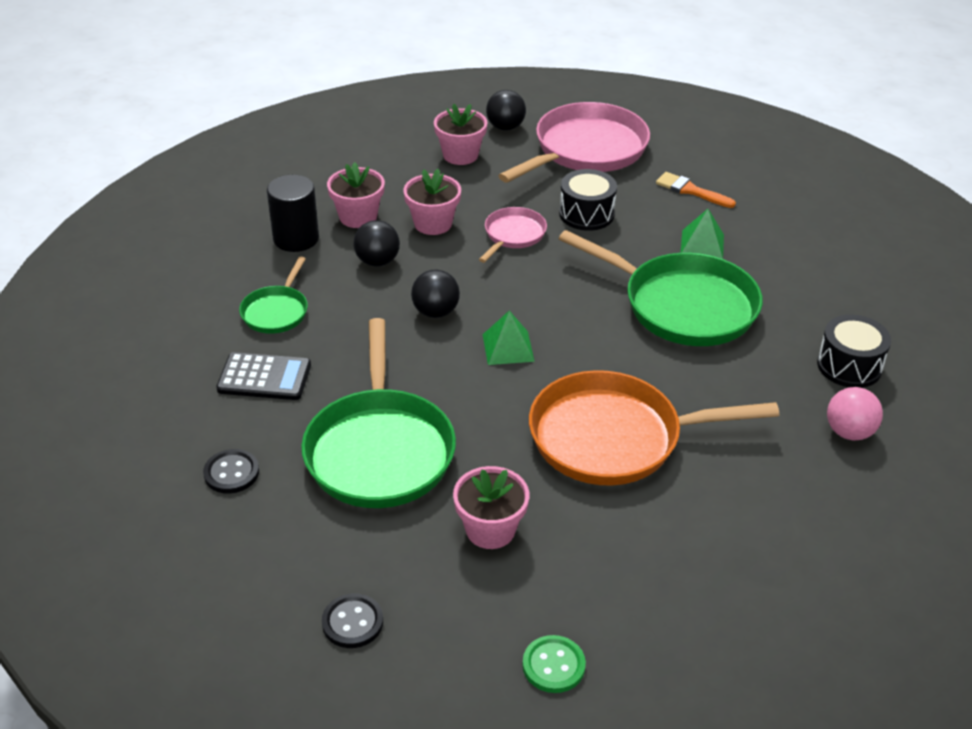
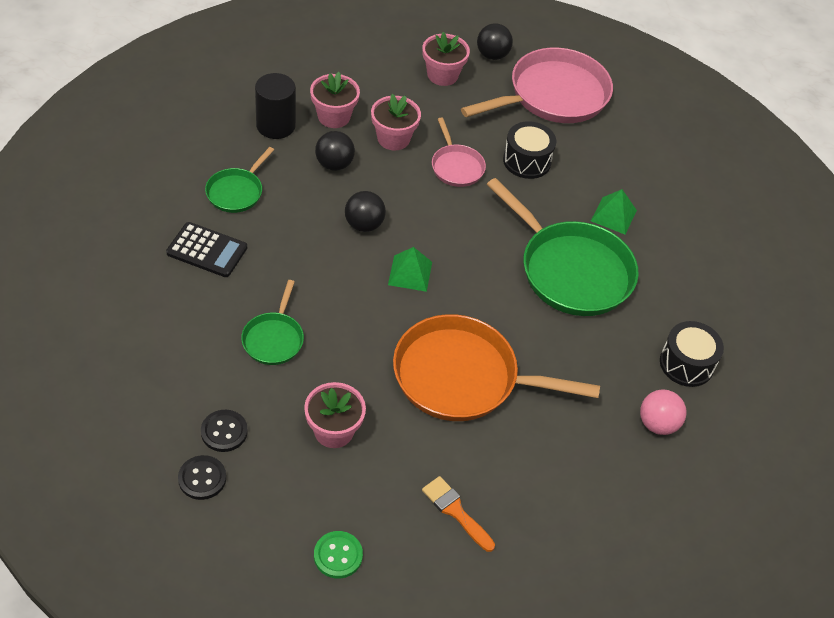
camera: 10 degrees right, 10 degrees up
black button [203,449,259,494] -> black button moved to [201,410,248,452]
green pan [301,318,456,508] -> green pan [241,280,304,365], size x0.50
pink pan [479,207,547,263] -> pink pan turned 120 degrees clockwise [432,117,486,187]
orange brush [656,172,736,208] -> orange brush moved to [422,476,495,552]

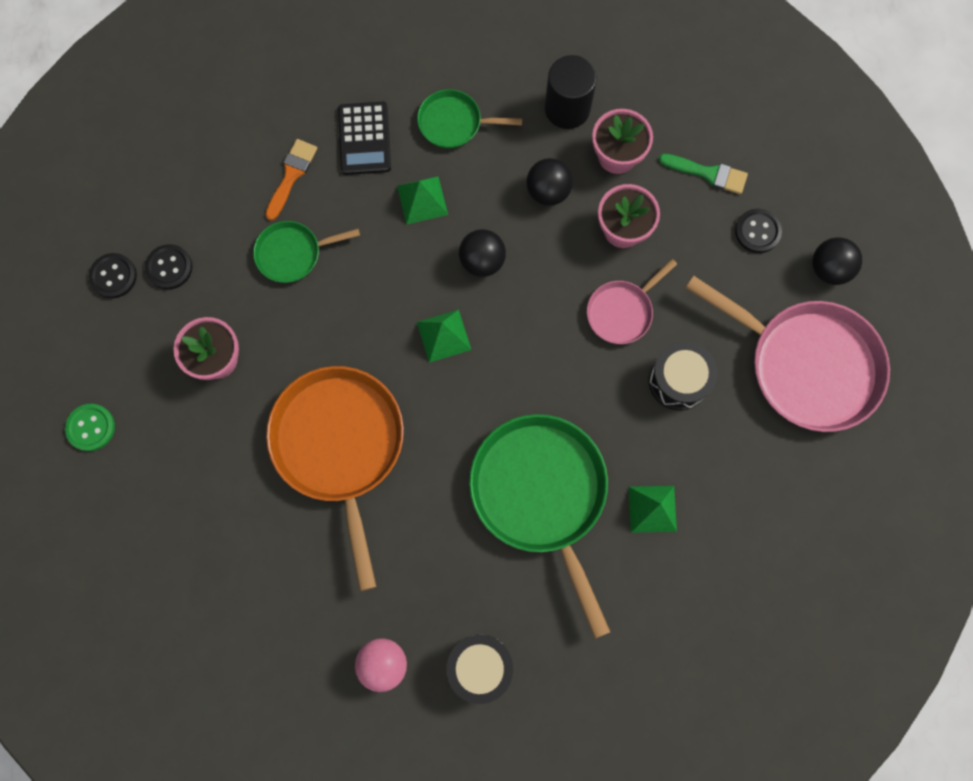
camera: 70 degrees right, 25 degrees up
orange brush [422,476,495,552] -> orange brush moved to [265,139,317,221]
pink flower pot [423,32,470,86] -> black button [735,209,782,253]
green pan [487,178,639,316] -> green pan turned 135 degrees clockwise [469,414,610,639]
none -> green pyramid [397,176,448,225]
none -> green brush [659,153,748,194]

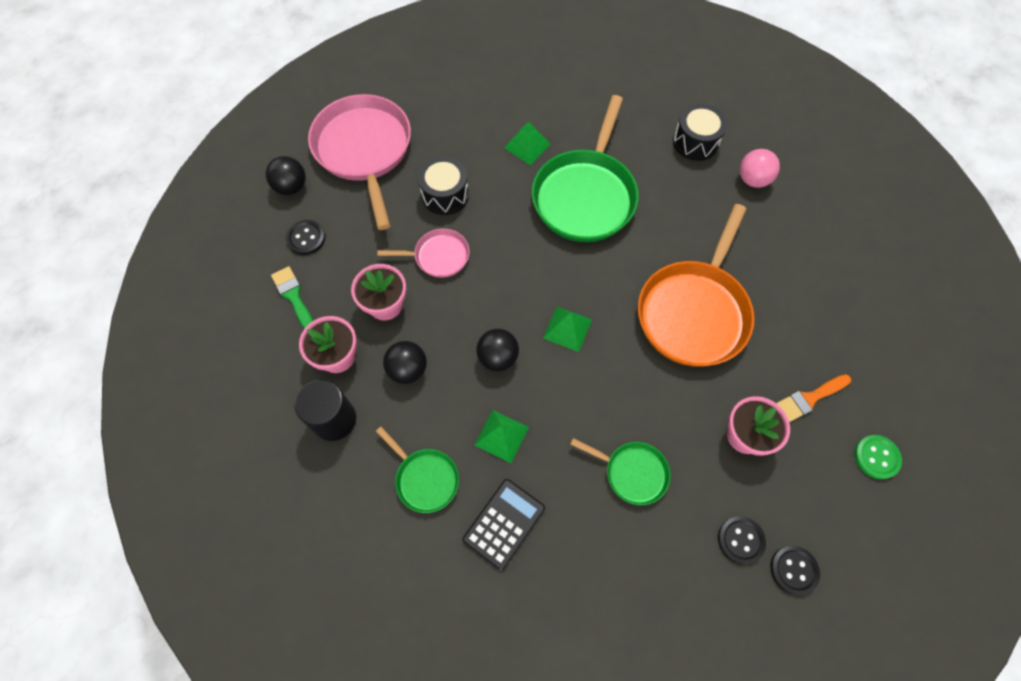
camera: 140 degrees left, 10 degrees down
orange brush [265,139,317,221] -> orange brush moved to [776,374,851,422]

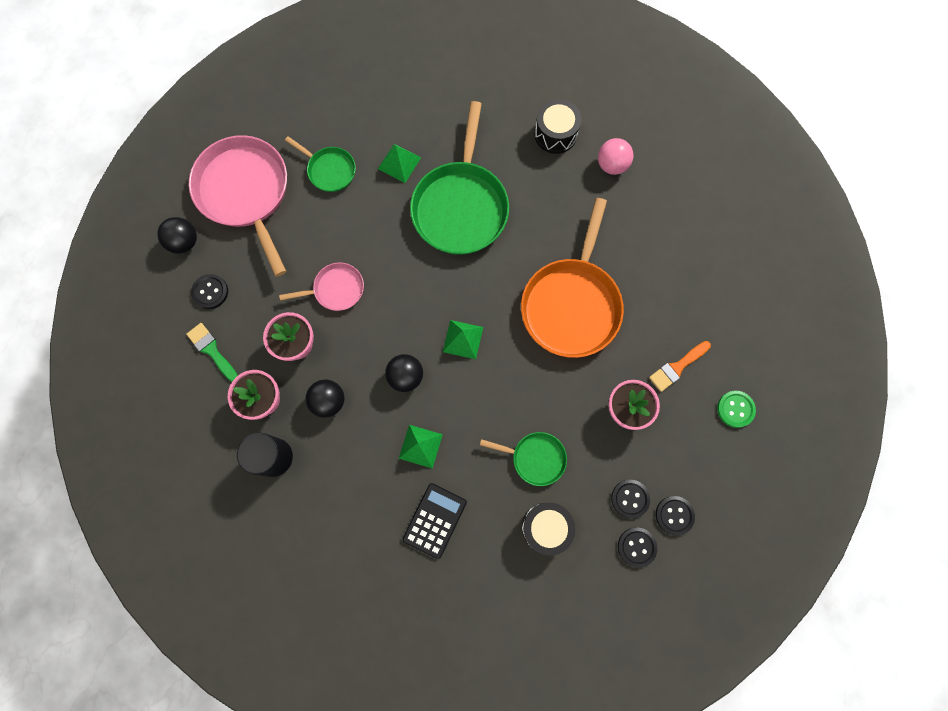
camera: 10 degrees left, 10 degrees up
green pan [376,427,459,513] -> green pan moved to [285,136,356,192]
black drum [418,156,469,215] -> black drum moved to [522,502,575,556]
none -> black button [618,527,657,568]

